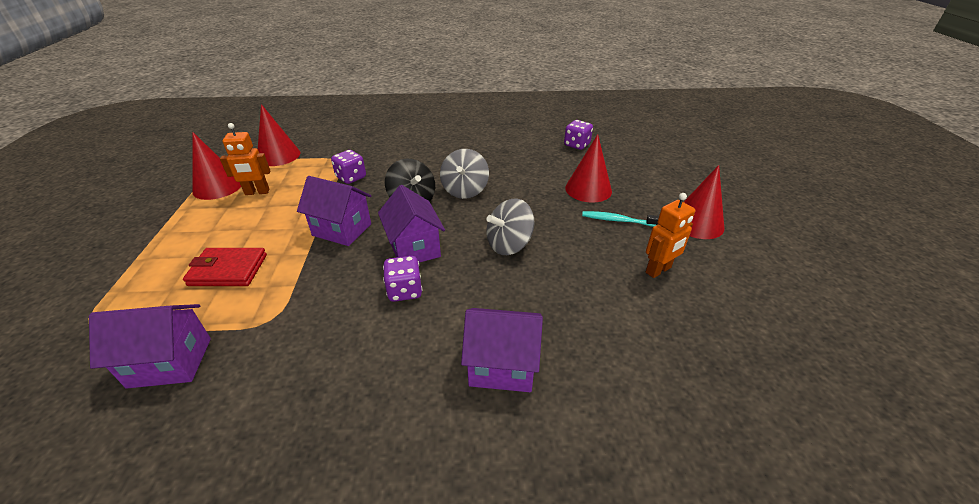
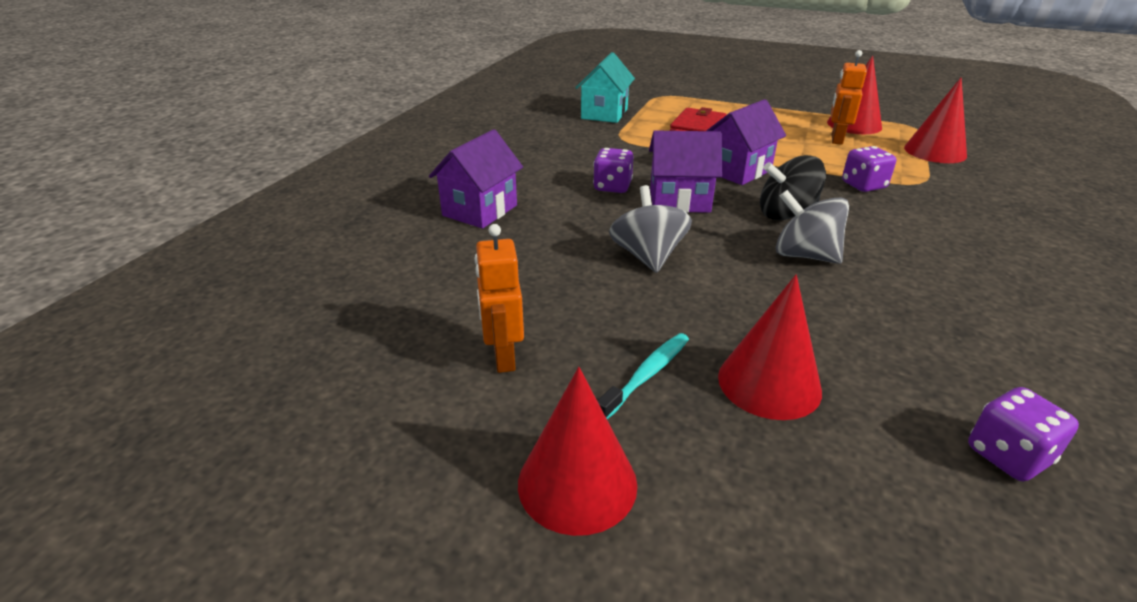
camera: 115 degrees right, 5 degrees down
purple house [89,304,211,389] -> turquoise house [575,52,635,123]

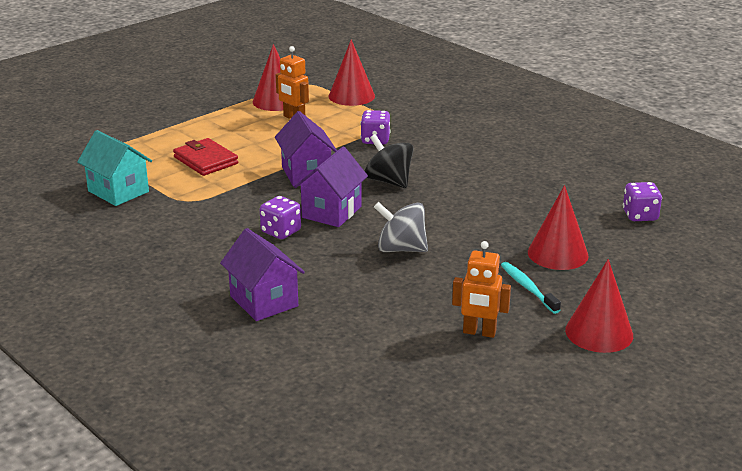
camera: 65 degrees left, 5 degrees down
black spinning top [760,155,826,220] -> black spinning top turned 120 degrees clockwise [365,134,414,188]
grey spinning top [776,190,849,264] -> none

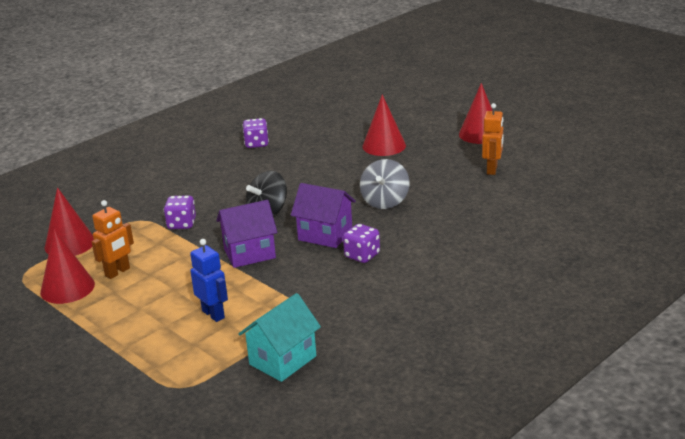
camera: 90 degrees left, 0 degrees up
red wallet [173,138,238,176] -> blue robot [190,239,228,322]
purple house [220,228,305,321] -> none
turquoise toothbrush [501,262,561,314] -> none
purple dice [623,182,662,221] -> purple dice moved to [243,118,269,148]

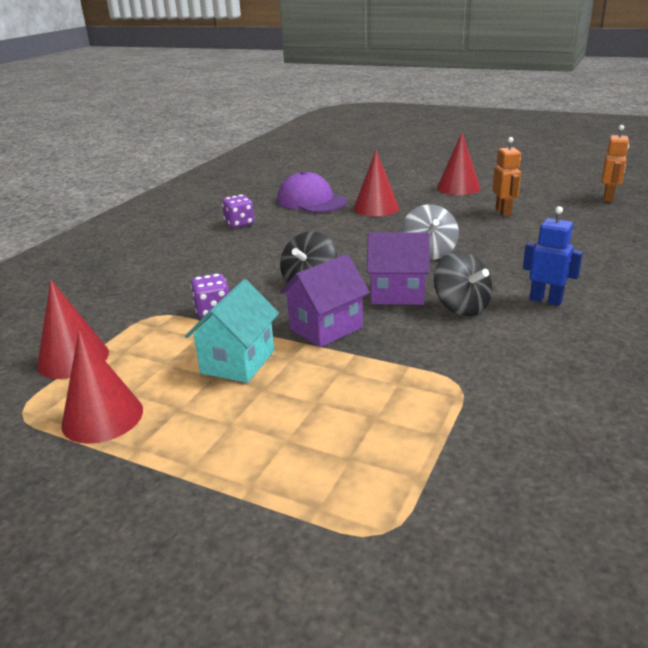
camera: 20 degrees left, 0 degrees up
orange robot [92,200,134,279] -> orange robot moved to [602,125,629,202]
blue robot [190,239,228,322] -> blue robot moved to [523,206,583,306]
turquoise house [239,293,321,382] -> turquoise house moved to [185,279,279,383]
purple dice [343,224,380,263] -> black spinning top [434,251,492,316]
none -> purple cap [277,171,348,213]

